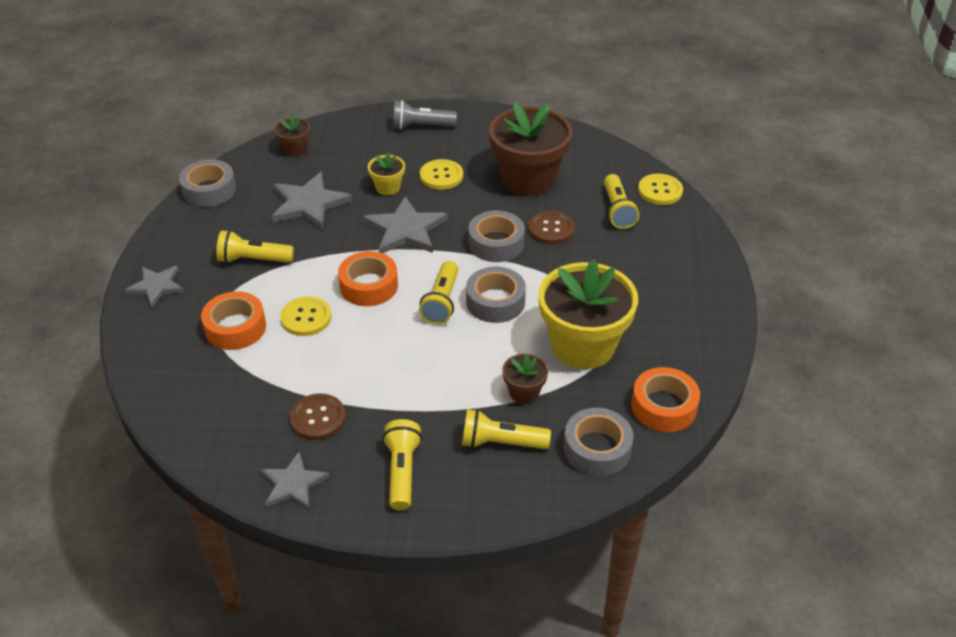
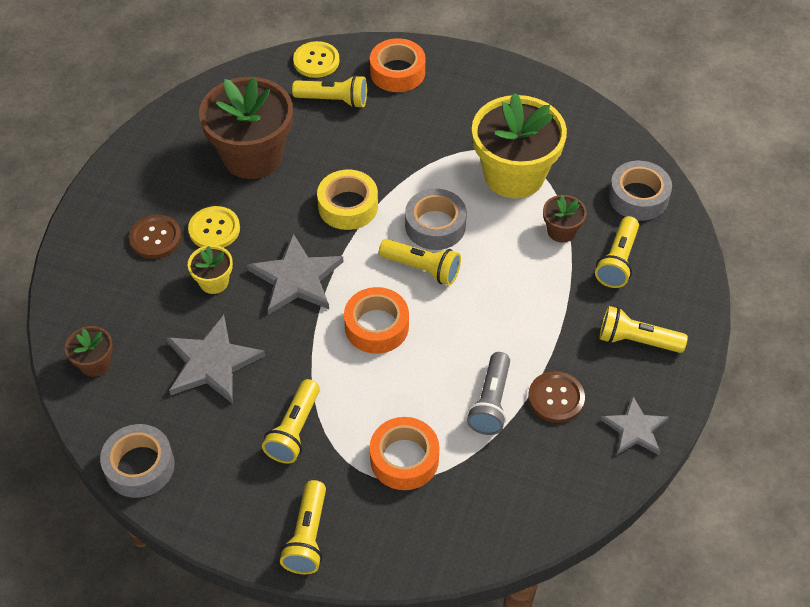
camera: 75 degrees left, 10 degrees up
grey star [124,266,184,308] -> yellow flashlight [280,480,326,574]
yellow button [280,297,332,336] -> none
grey flashlight [393,100,457,129] -> grey flashlight moved to [467,352,510,435]
grey tape [468,210,525,262] -> yellow tape [317,169,378,230]
brown button [528,211,575,244] -> brown button moved to [129,215,182,259]
orange tape [631,367,700,432] -> orange tape moved to [370,38,425,92]

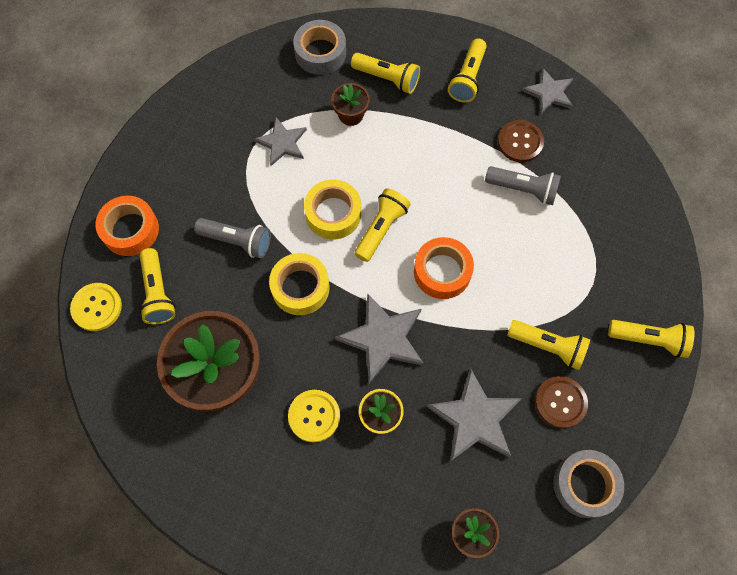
camera: 85 degrees left, 15 degrees up
brown button [129,215,182,259] -> brown button moved to [535,376,588,429]
yellow flashlight [292,75,367,108] -> yellow flashlight turned 150 degrees clockwise [140,248,175,324]
orange tape [370,417,439,490] -> none
grey tape [405,189,467,250] -> yellow tape [304,180,361,239]
yellow flower pot [472,93,567,198] -> grey star [253,117,307,166]
none -> grey flashlight [194,218,271,258]

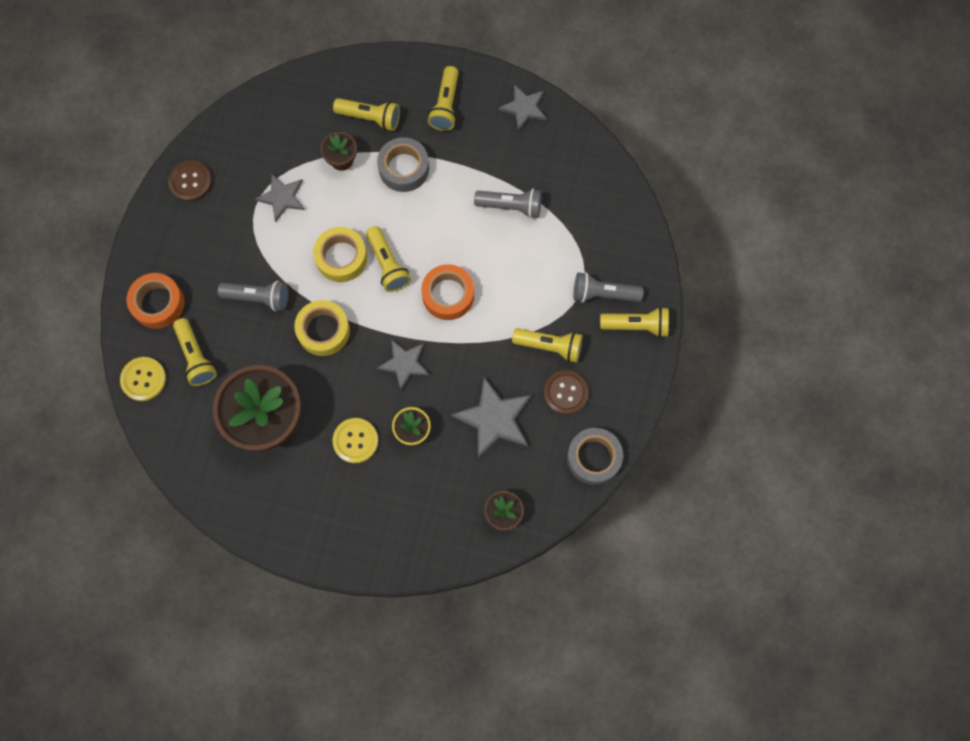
camera: 10 degrees left, 5 degrees up
grey tape [293,20,346,75] -> grey tape moved to [377,137,429,192]
grey star [335,293,424,384] -> grey star [377,340,430,390], size x0.65
yellow flashlight [354,188,411,262] -> yellow flashlight turned 135 degrees clockwise [366,226,411,292]
brown button [498,120,544,162] -> brown button moved to [168,160,212,202]
none -> grey flashlight [574,272,643,303]

